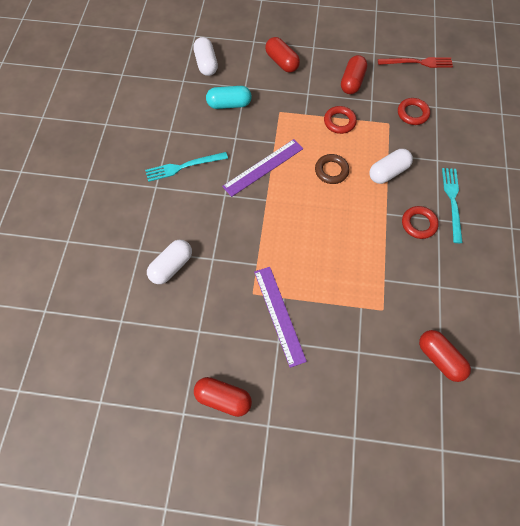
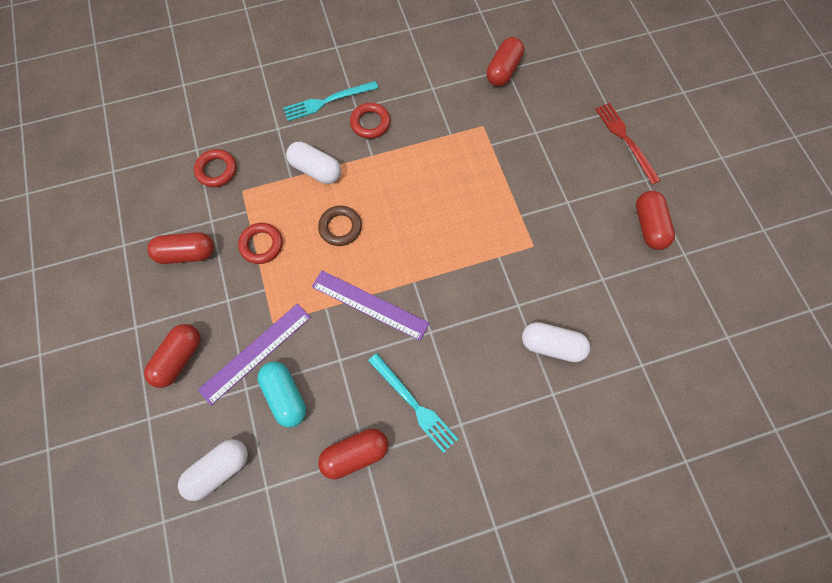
camera: 115 degrees left, 5 degrees up
purple ruler [254,267,307,368] -> purple ruler moved to [198,303,311,406]
red fork [378,57,453,68] -> red fork moved to [595,103,661,185]
none -> red capsule [318,429,388,479]

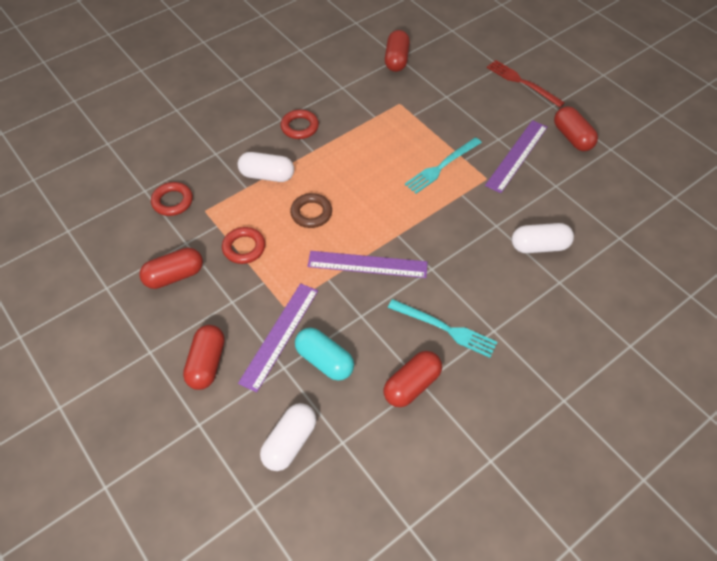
camera: 20 degrees left, 15 degrees down
turquoise fork [283,81,378,121] -> turquoise fork moved to [405,137,482,194]
none -> purple ruler [485,120,548,193]

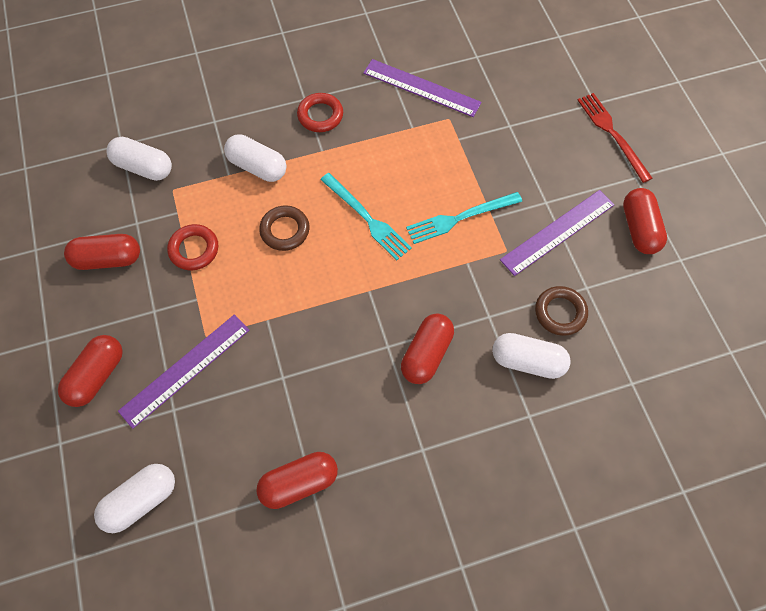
camera: 20 degrees right, 10 degrees up
red ring [151,182,193,216] -> white capsule [106,137,172,181]
turquoise capsule [295,328,354,381] -> none
purple ruler [307,251,428,278] -> purple ruler moved to [363,59,482,117]
red capsule [385,30,410,72] -> red capsule moved to [401,313,454,384]
turquoise fork [388,299,497,358] -> turquoise fork moved to [320,173,412,260]
none -> brown ring [535,286,588,336]

